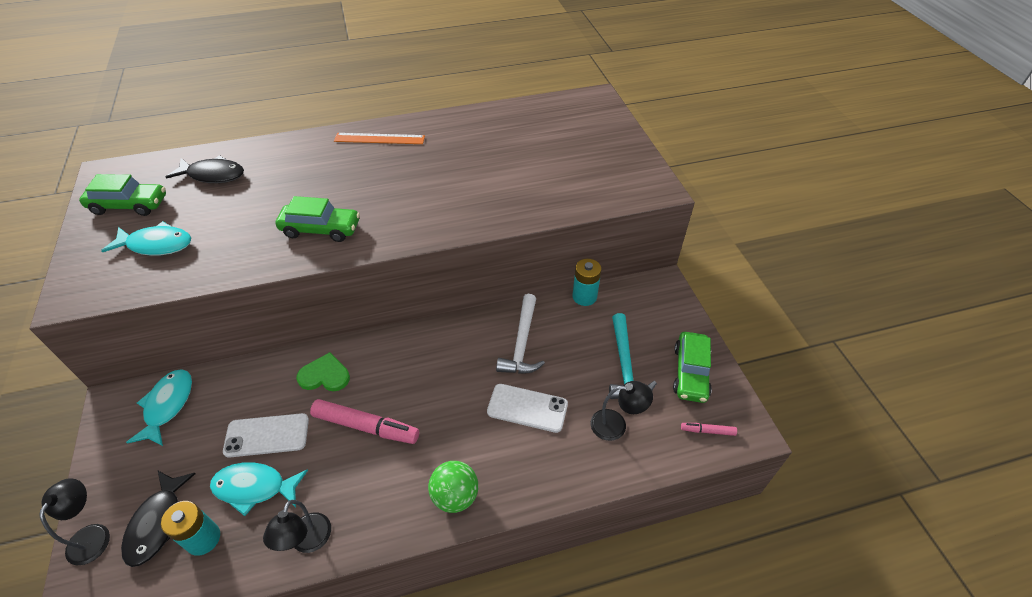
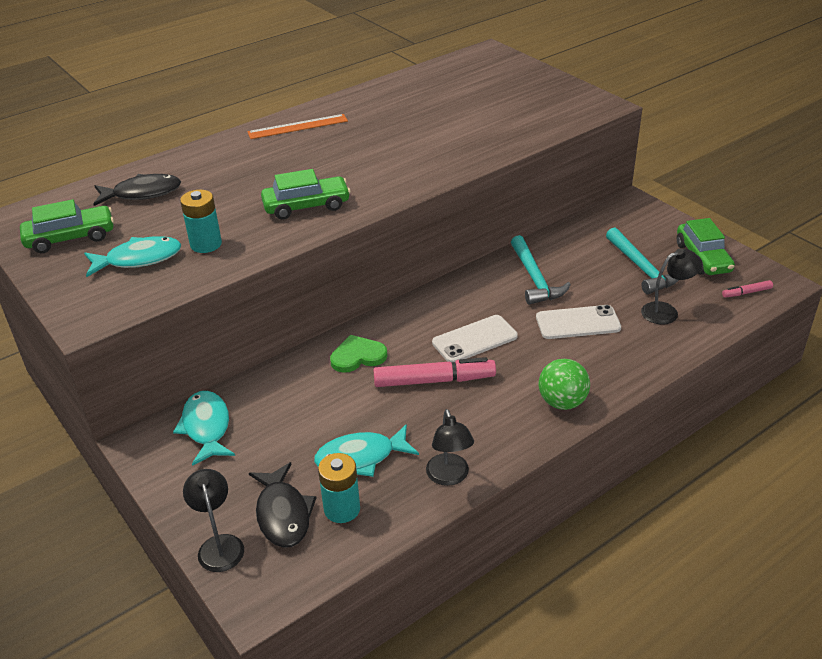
camera: 20 degrees left, 10 degrees down
white phone [223,413,309,458] -> white phone moved to [432,315,518,362]
white hammer [496,294,545,374] -> turquoise hammer [511,235,571,305]
turquoise battery [572,259,602,306] -> turquoise battery moved to [180,190,222,253]

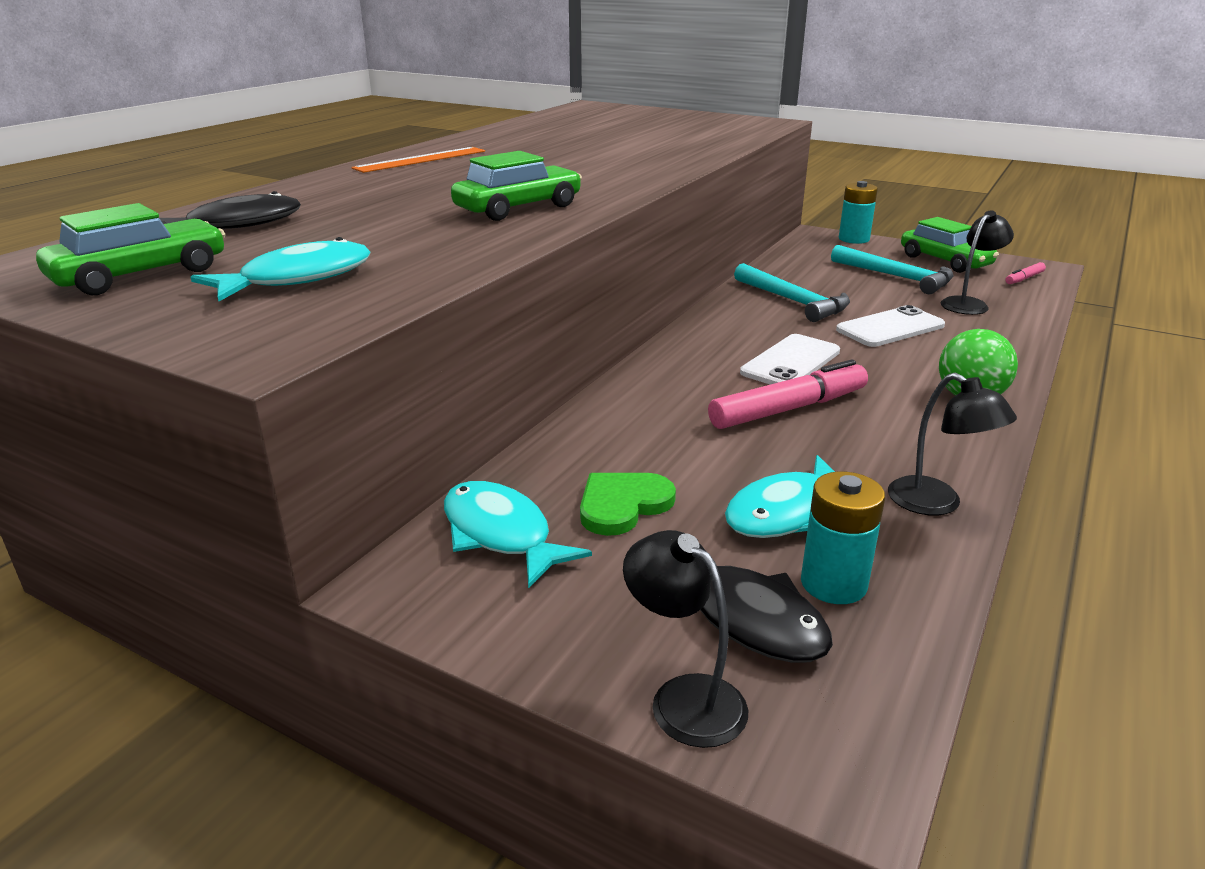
camera: 25 degrees left, 10 degrees down
turquoise battery [180,190,222,253] -> turquoise battery moved to [839,181,878,244]
green heart [330,335,388,373] -> green heart moved to [580,473,676,536]

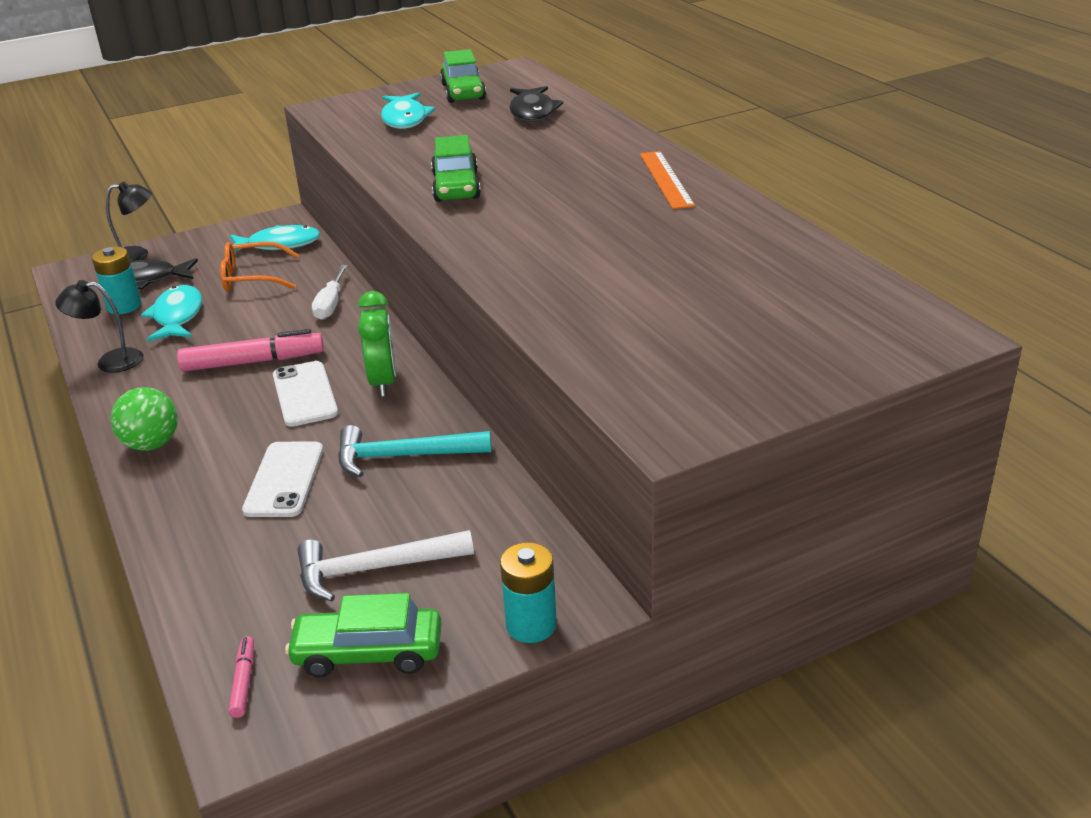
camera: 125 degrees right, 5 degrees up
green heart [580,473,676,536] -> orange glasses [220,242,299,291]
pink marker [708,359,868,429] -> pink marker turned 105 degrees counterclockwise [177,329,324,371]
turquoise hammer [831,245,954,294] -> white hammer [298,530,474,601]
black lamp [941,210,1014,315] -> none
none -> white screwdriver [312,265,348,320]
none -> green clock [358,291,396,397]

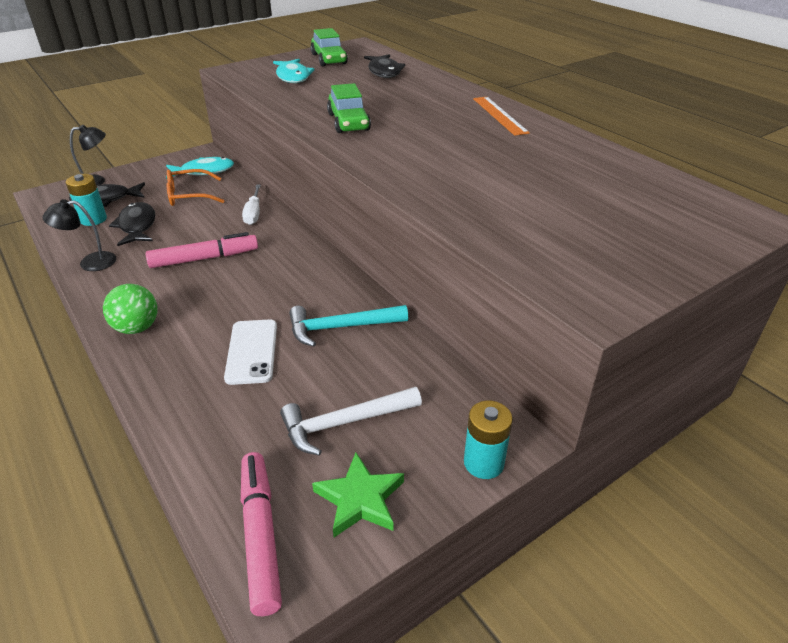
camera: 10 degrees left, 5 degrees up
turquoise fish [141,285,202,342] -> black fish [109,202,155,246]
pink marker [229,636,254,718] -> pink marker [241,452,282,616], size x2.09
white phone [273,361,338,427] -> none
green car [285,593,442,678] -> green star [312,453,404,537]
green clock [358,291,396,397] -> none

